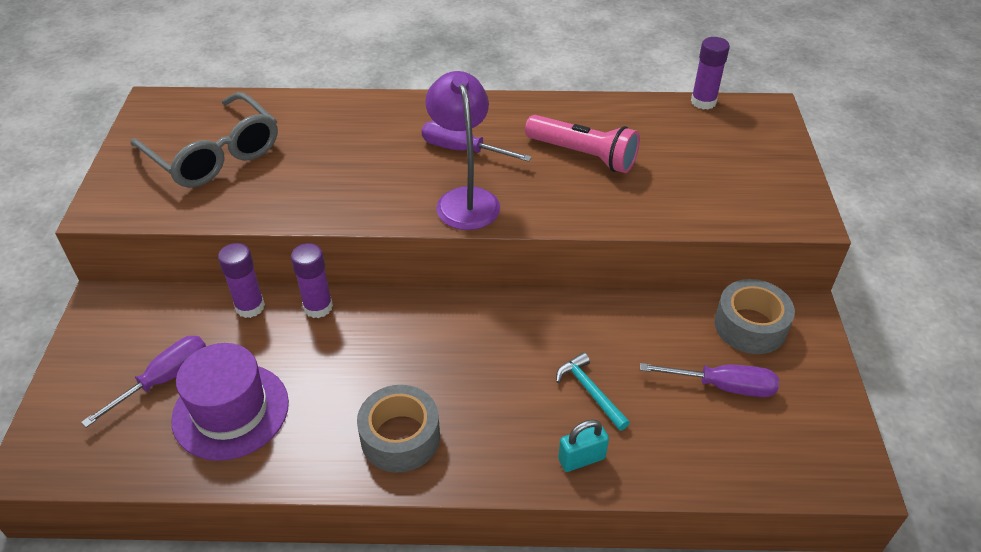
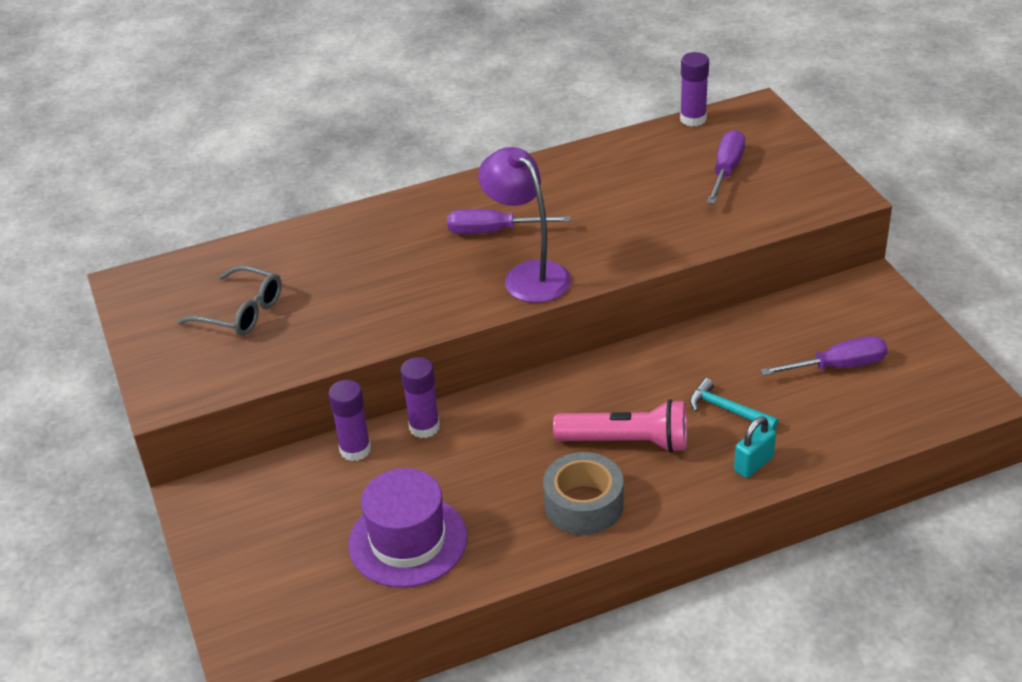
camera: 20 degrees left, 5 degrees down
purple screwdriver [81,336,206,428] -> purple screwdriver moved to [707,130,745,204]
grey glasses [130,92,278,188] -> grey glasses [177,265,282,336], size x0.65
pink flashlight [525,115,640,173] -> pink flashlight moved to [553,399,687,453]
grey tape [715,279,795,354] -> none

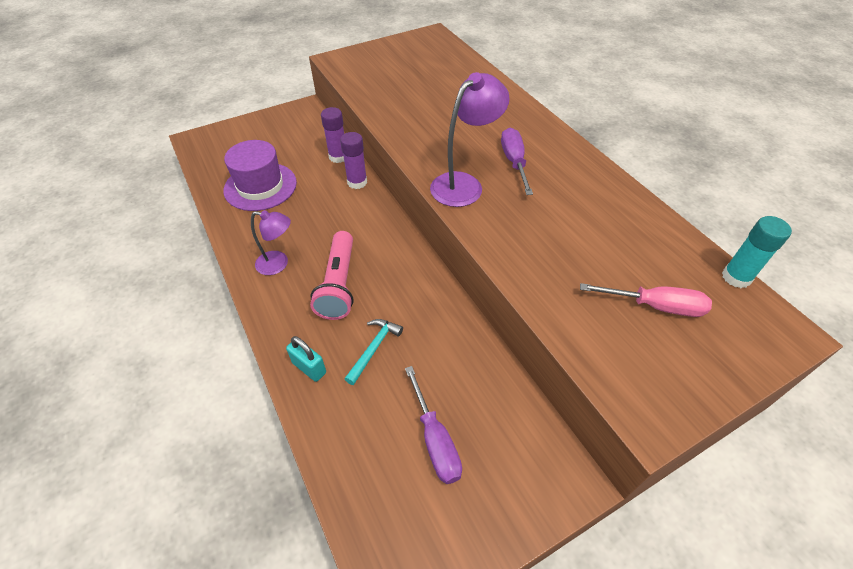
camera: 80 degrees right, 10 degrees up
grey glasses [177,265,282,336] -> none
grey tape [543,452,624,535] -> purple lamp [251,210,291,275]
purple glue stick [680,52,709,126] -> turquoise glue stick [722,216,792,288]
purple screwdriver [707,130,745,204] -> pink screwdriver [580,283,712,317]

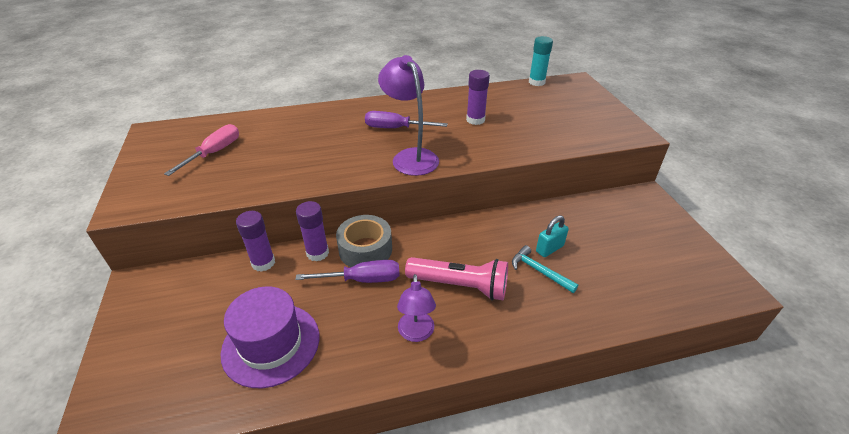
camera: 75 degrees left, 10 degrees down
purple lamp [251,210,291,275] -> purple lamp turned 150 degrees clockwise [397,274,436,342]
turquoise padlock [286,336,326,382] -> turquoise padlock moved to [536,215,569,257]
purple screwdriver [405,366,462,484] -> purple screwdriver moved to [295,260,400,283]
pink screwdriver [580,283,712,317] -> pink screwdriver moved to [164,124,239,176]
none -> grey tape [336,215,392,267]
none -> purple glue stick [466,70,490,125]

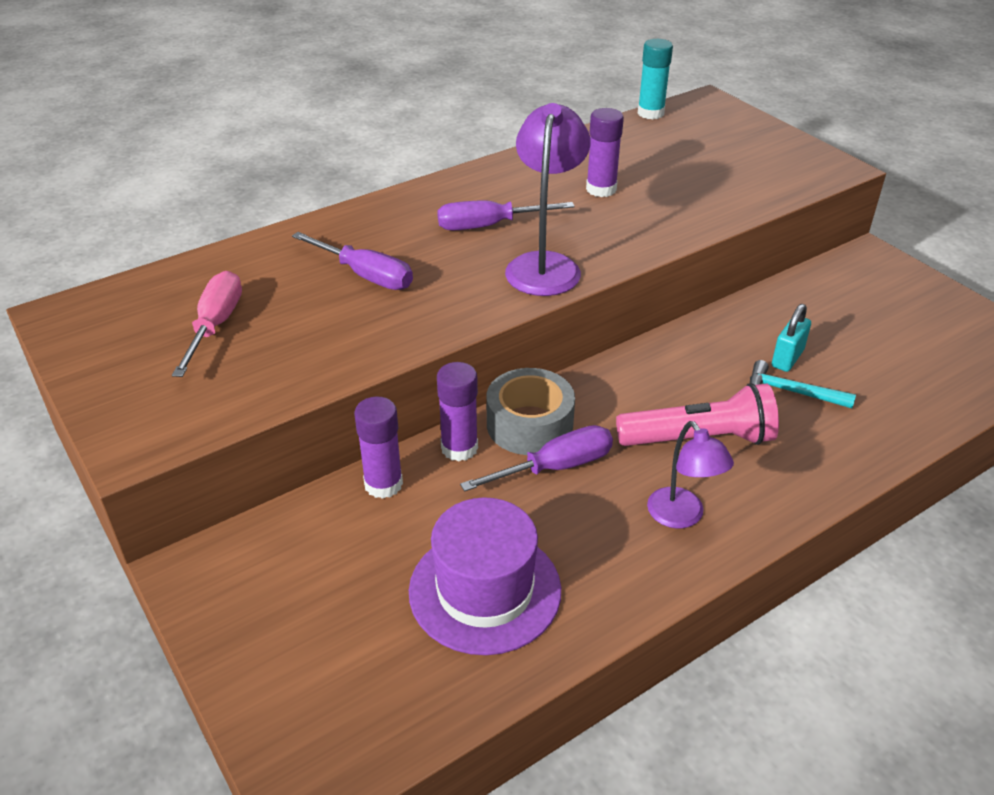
camera: 20 degrees left, 0 degrees up
purple lamp [378,55,439,176] -> purple lamp turned 60 degrees clockwise [505,103,590,296]
none -> purple screwdriver [292,232,413,290]

